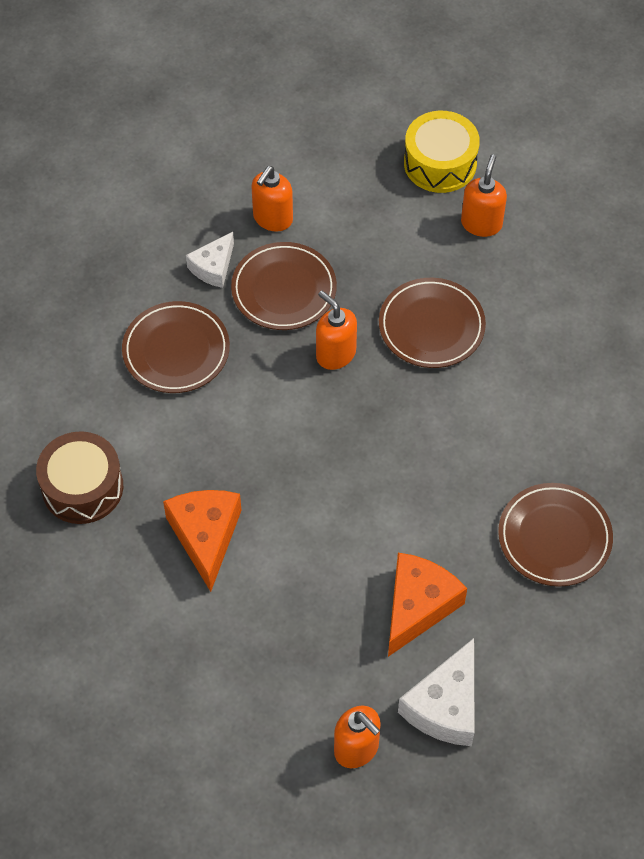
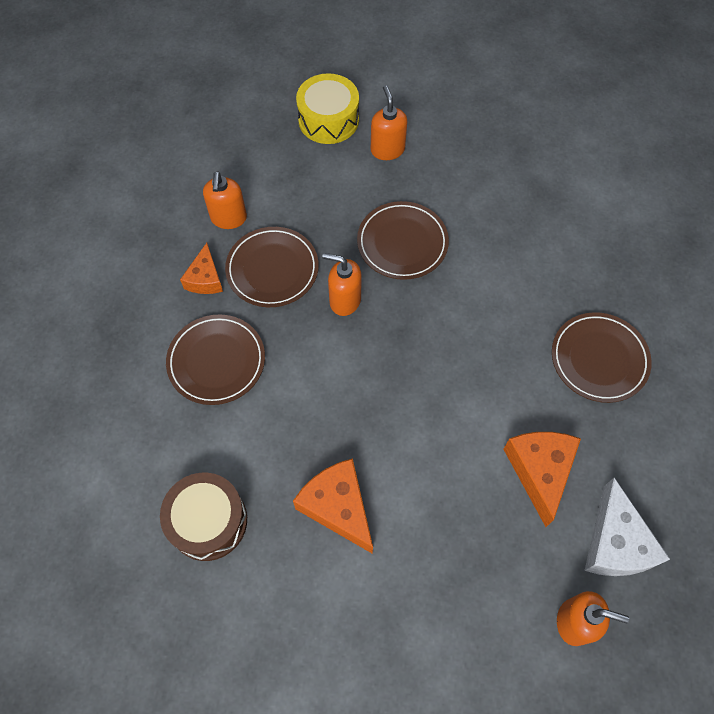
camera: 30 degrees left, 5 degrees up
white cheese [186,232,234,288] -> orange cheese [180,243,223,294]

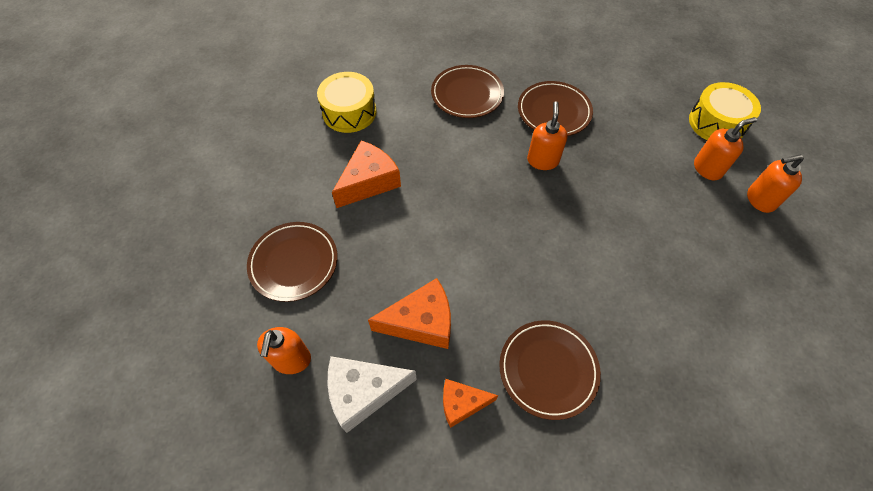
camera: 80 degrees right, 5 degrees down
brown drum [160,473,247,561] -> yellow drum [317,72,377,133]
orange cheese [180,243,223,294] -> orange cheese moved to [443,379,498,428]
orange soap dispenser [203,171,247,229] -> orange soap dispenser moved to [747,154,804,213]
brown plate [357,201,449,280] -> brown plate moved to [247,222,337,302]

